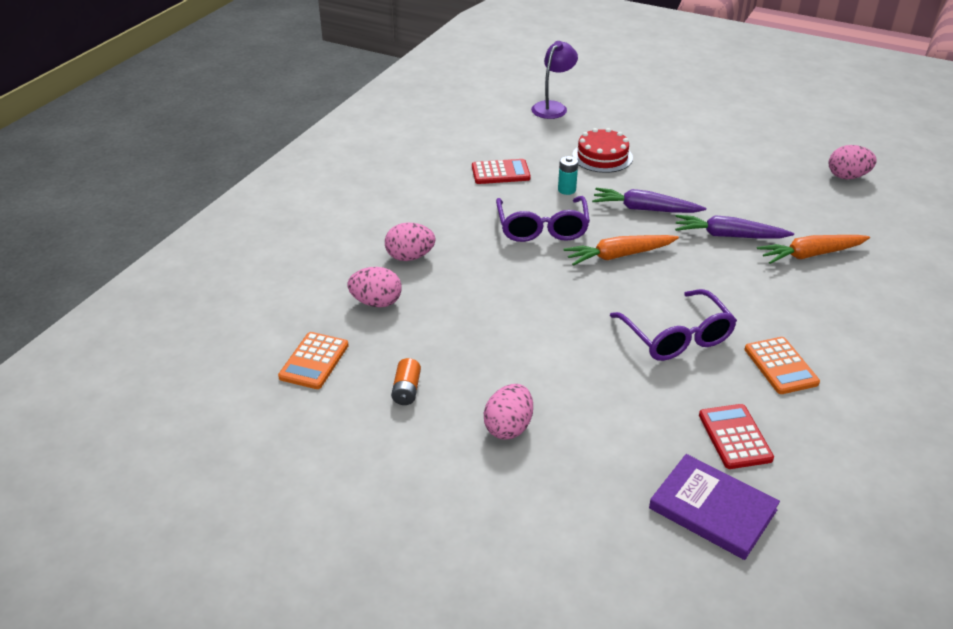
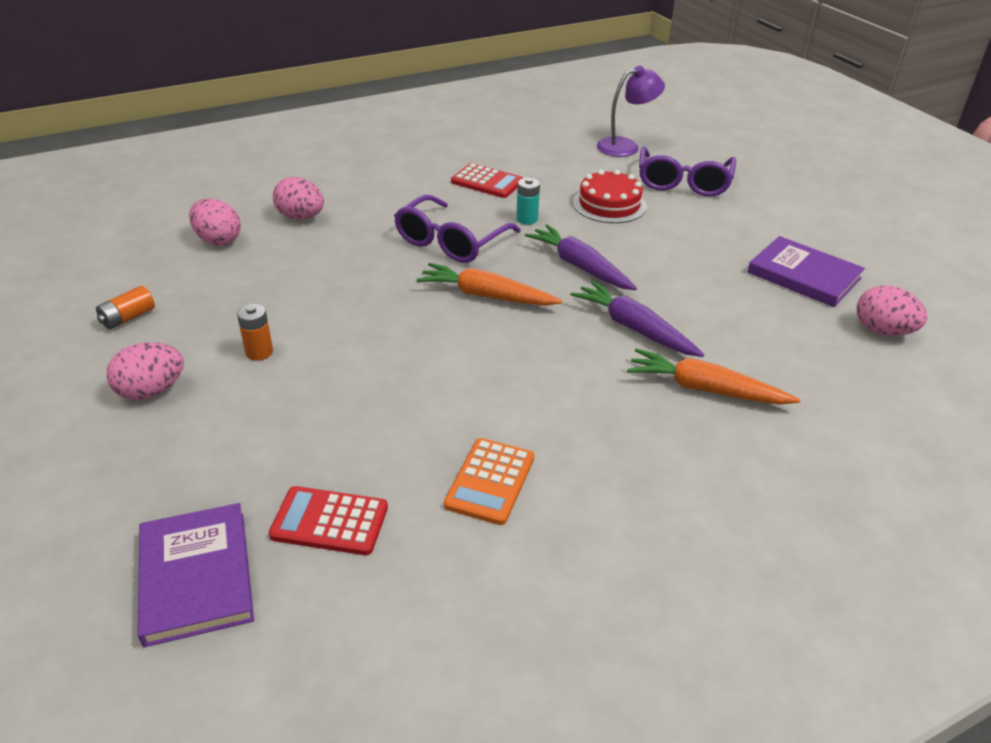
camera: 35 degrees right, 0 degrees up
orange calculator [278,332,349,389] -> none
purple glasses [610,289,737,361] -> purple glasses moved to [639,147,736,196]
red calculator [699,404,774,469] -> red calculator turned 105 degrees counterclockwise [269,486,388,555]
none -> orange battery [237,304,273,361]
none -> purple book [747,236,865,307]

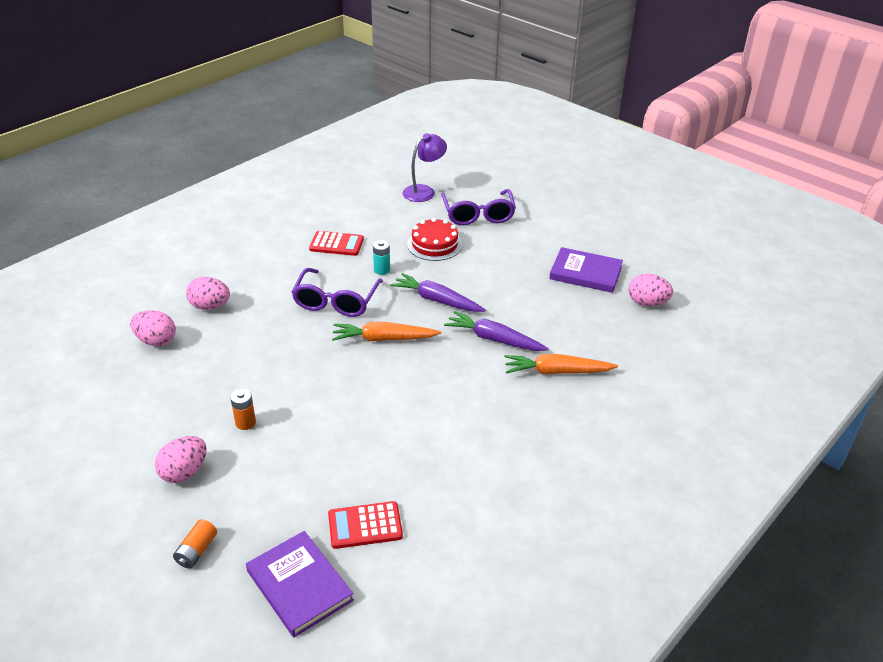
camera: 20 degrees left, 0 degrees up
orange battery [96,286,155,330] -> orange battery moved to [173,519,217,569]
orange calculator [444,438,534,525] -> none

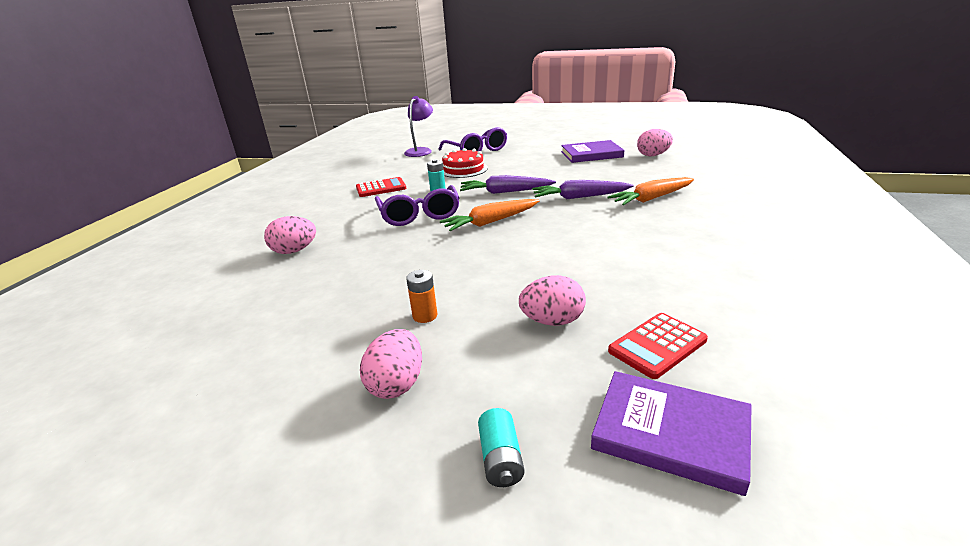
camera: 25 degrees left, 10 degrees down
pink egg [130,310,176,346] -> pink egg moved to [519,275,586,326]
orange battery [173,519,217,569] -> turquoise battery [478,408,525,487]

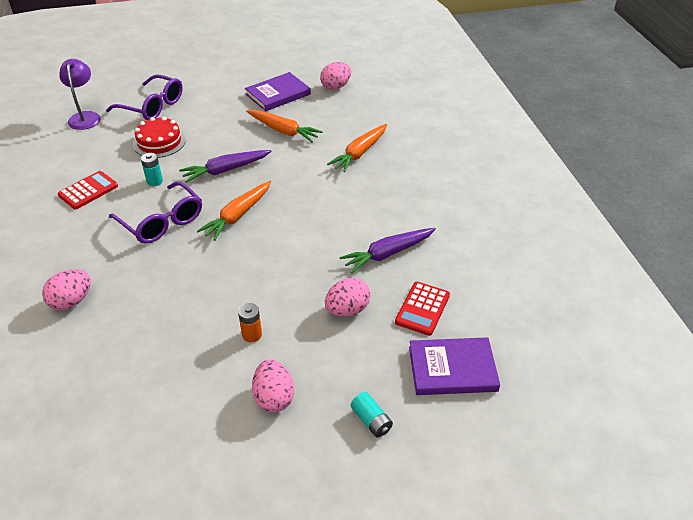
camera: 30 degrees left, 15 degrees up
purple carrot [532,180,634,199] -> purple carrot moved to [339,228,436,273]
none -> orange carrot [246,110,323,142]

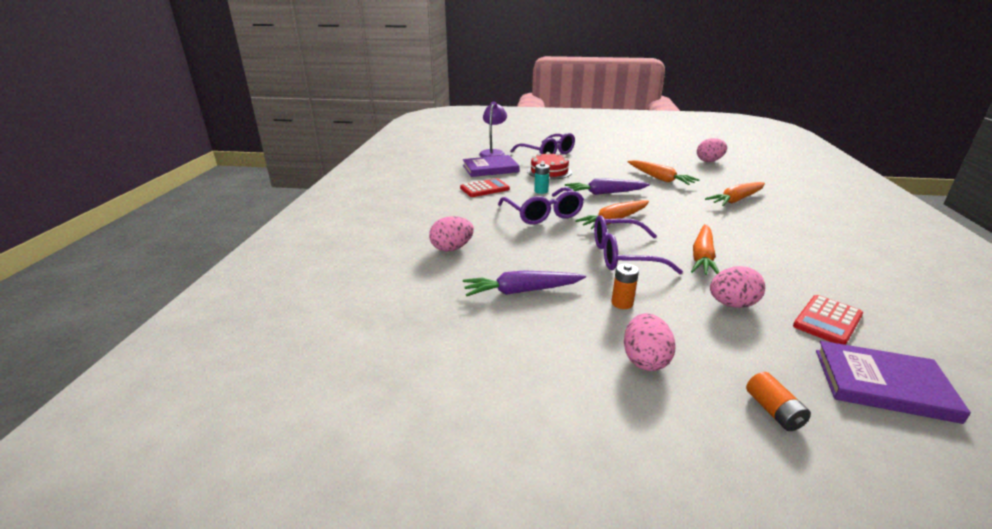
camera: 20 degrees right, 15 degrees down
purple book [245,72,311,111] -> purple book moved to [463,155,520,177]
purple carrot [339,228,436,273] -> purple carrot moved to [463,270,586,296]
turquoise battery [351,392,393,437] -> orange battery [746,372,811,431]
none -> purple glasses [594,215,683,274]
none -> orange carrot [691,224,719,275]

